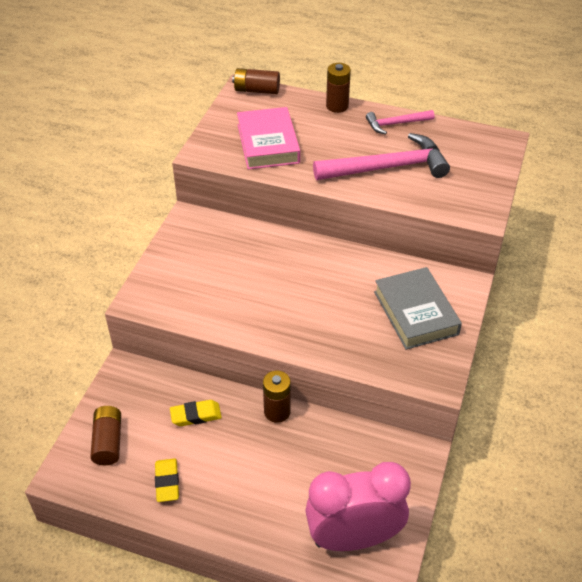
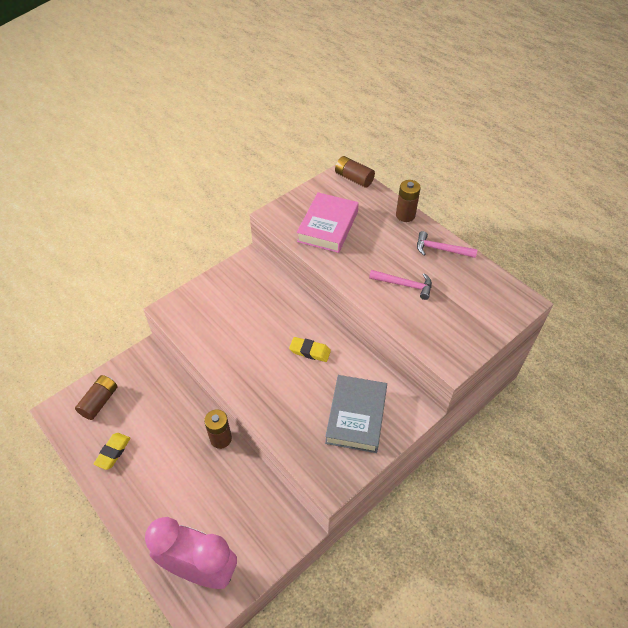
camera: 30 degrees right, 5 degrees up
yellow eraser [170,400,222,426] -> yellow eraser moved to [289,337,331,362]
pink hammer [313,133,450,180] -> pink hammer [369,270,432,300], size x0.54

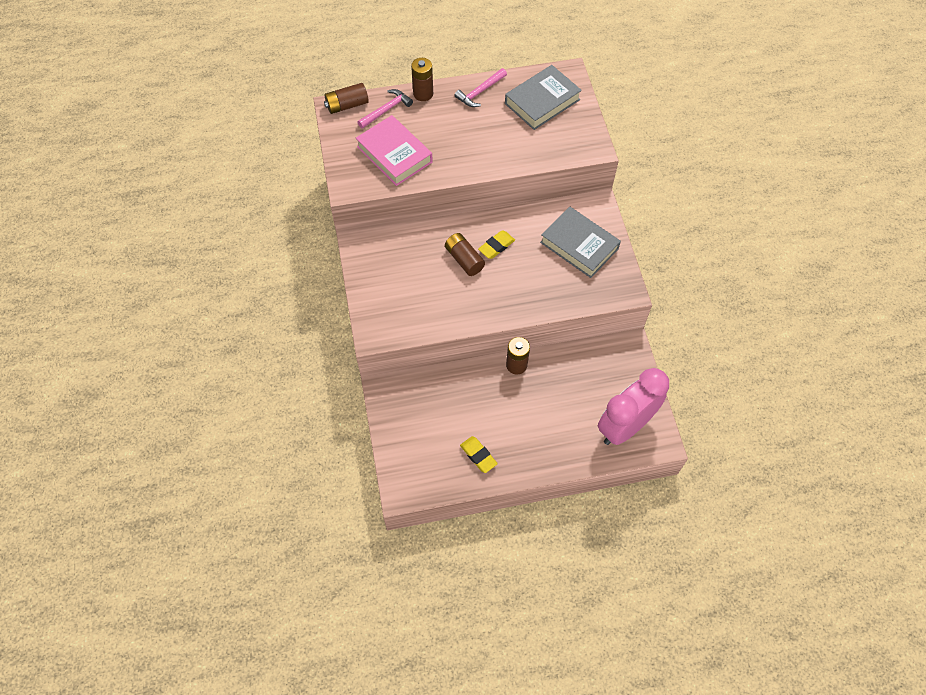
camera: 60 degrees left, 10 degrees up
brown battery [75,375,118,420] -> brown battery moved to [445,233,485,276]
pink hammer [369,270,432,300] -> pink hammer moved to [357,89,413,129]
none -> grey book [505,65,582,130]

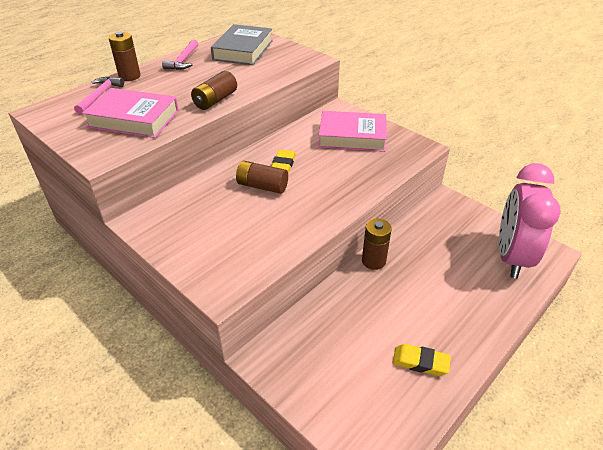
camera: 35 degrees left, 20 degrees down
brown battery [324,83,369,114] -> brown battery moved to [191,71,237,110]
grey book [540,207,621,278] -> pink book [318,111,387,152]

